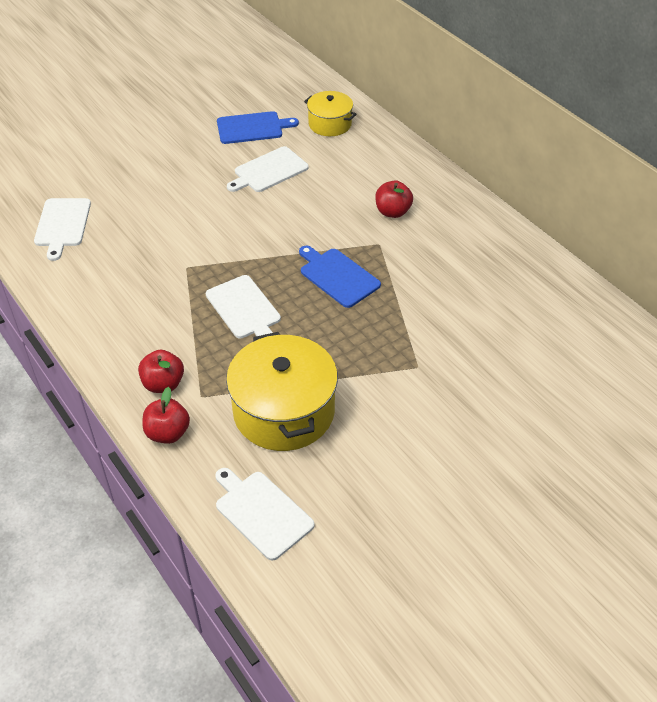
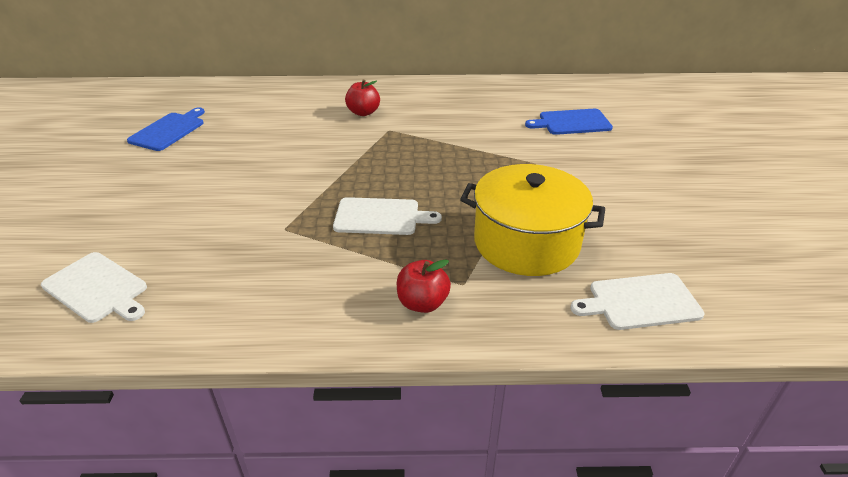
camera: 55 degrees left, 10 degrees down
red apple [143,387,190,444] -> none
white cutting board [227,146,309,192] -> none
blue cutting board [299,246,381,308] -> blue cutting board moved to [525,109,613,135]
yellow pot [304,91,357,136] -> none

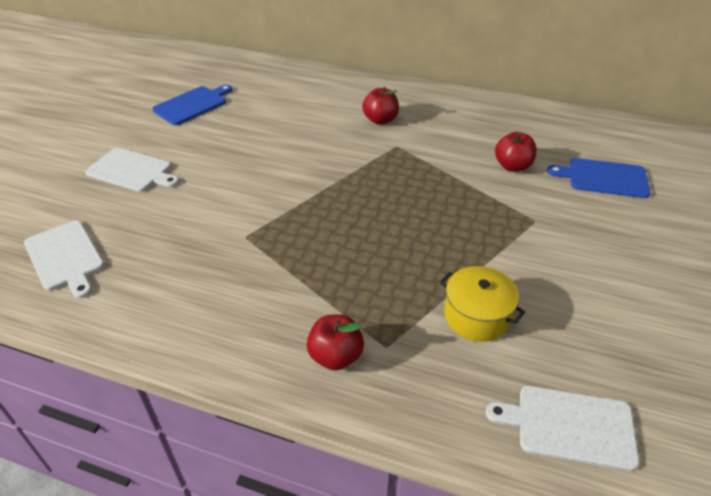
camera: 20 degrees right, 5 degrees up
white cutting board [333,197,442,235] -> white cutting board moved to [85,148,179,192]
yellow pot [460,164,605,276] -> yellow pot [440,266,525,342], size x0.57
none -> red apple [495,132,537,172]

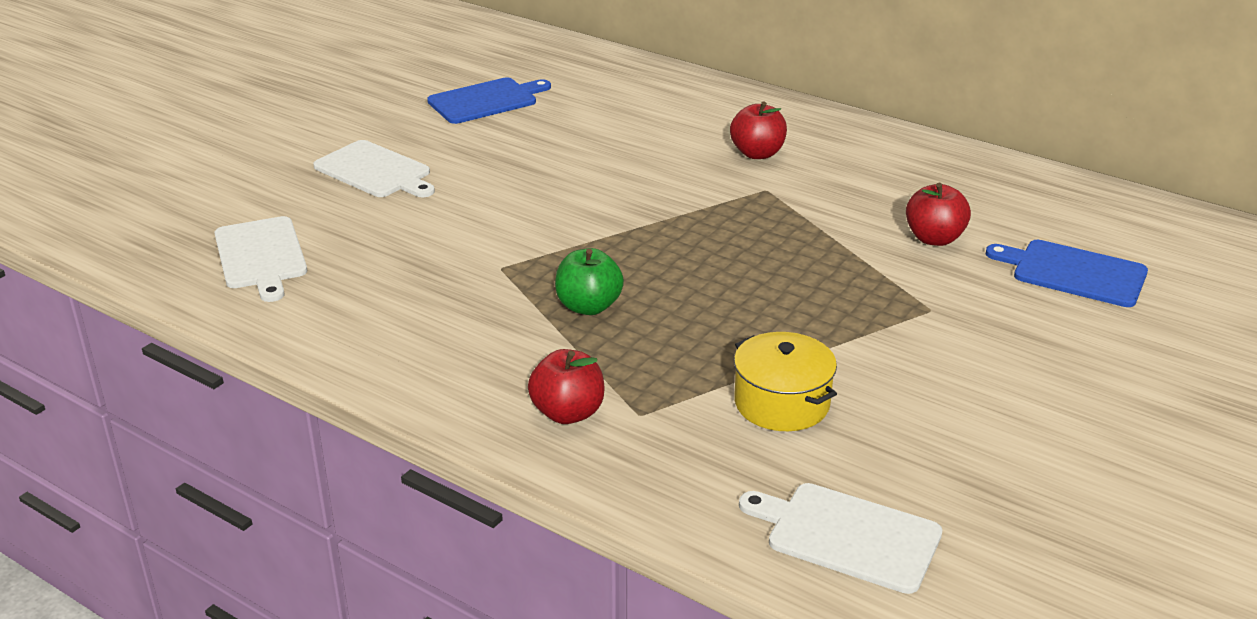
camera: 15 degrees right, 10 degrees down
none -> green apple [555,248,624,315]

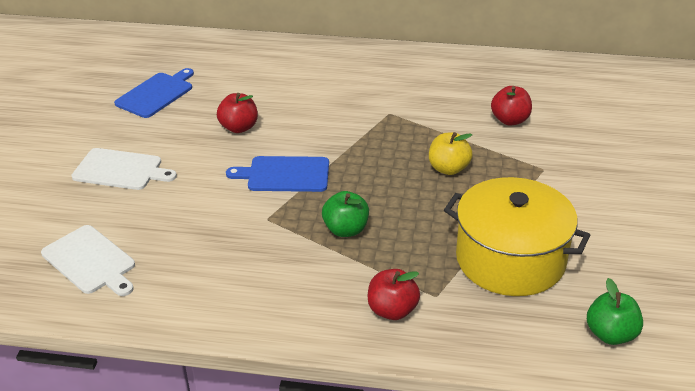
camera: 25 degrees left, 5 degrees up
red apple [730,101,787,159] -> red apple moved to [217,93,258,133]
yellow pot [734,332,837,431] -> yellow pot [444,177,590,296], size x1.76
white cutting board [739,483,942,594] -> green apple [587,278,643,345]
blue cutting board [986,240,1148,307] -> blue cutting board moved to [226,156,329,192]
none -> yellow apple [429,132,473,175]

